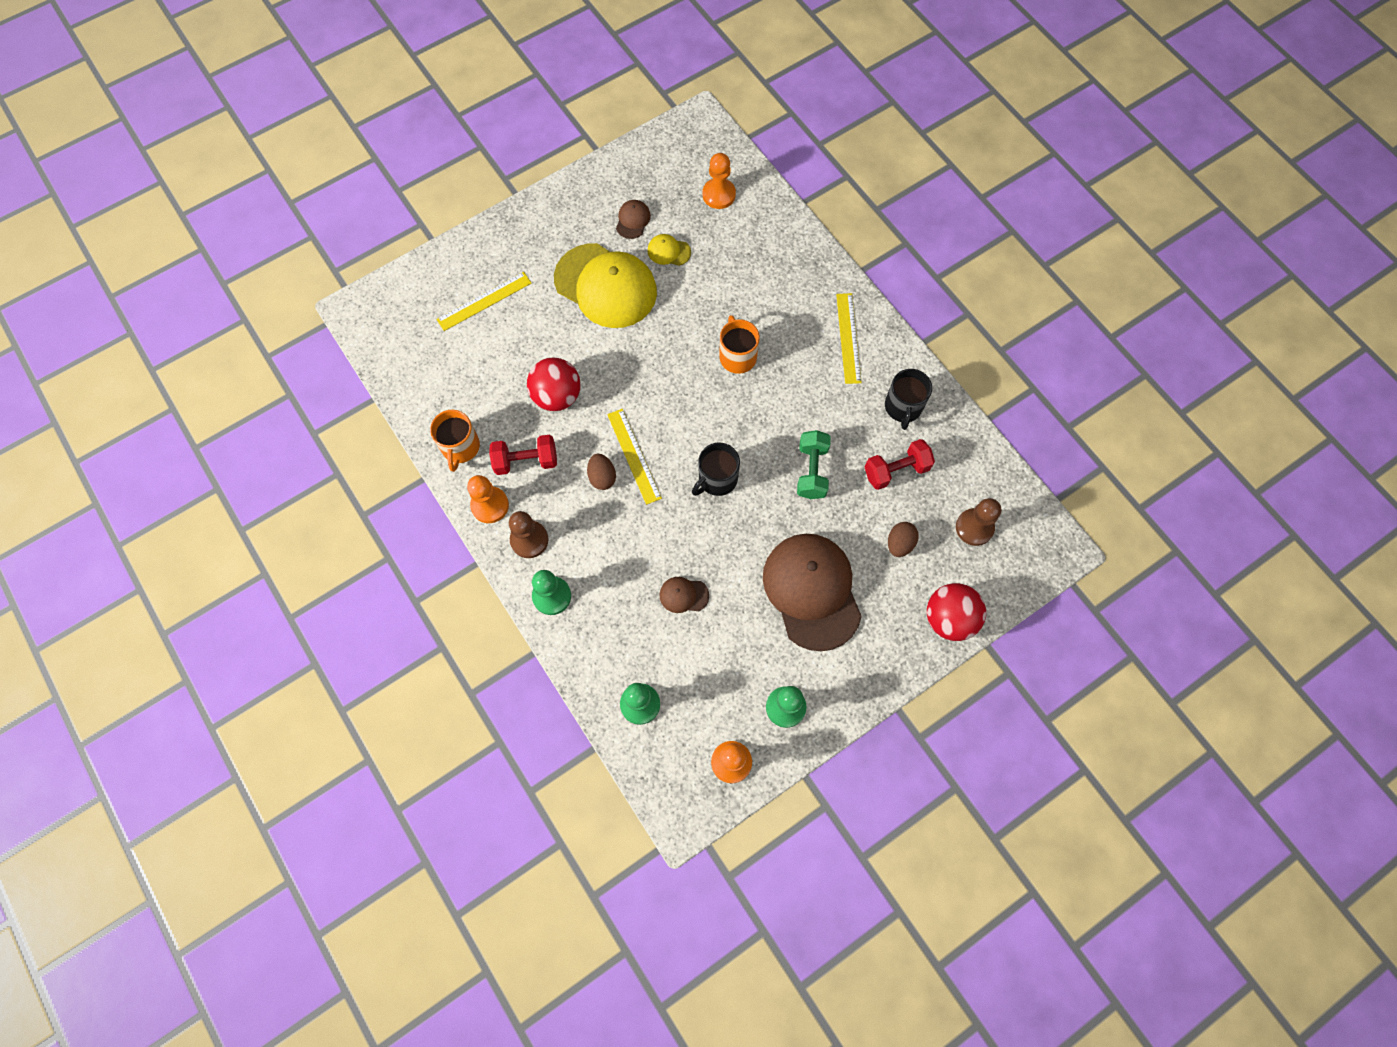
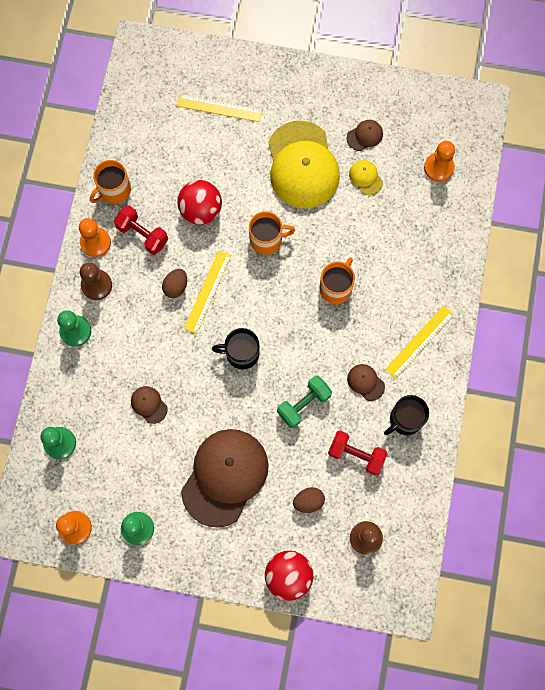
camera: 45 degrees right, 5 degrees up
none -> orange mug [249,211,295,254]
none -> brown cap [347,364,385,401]

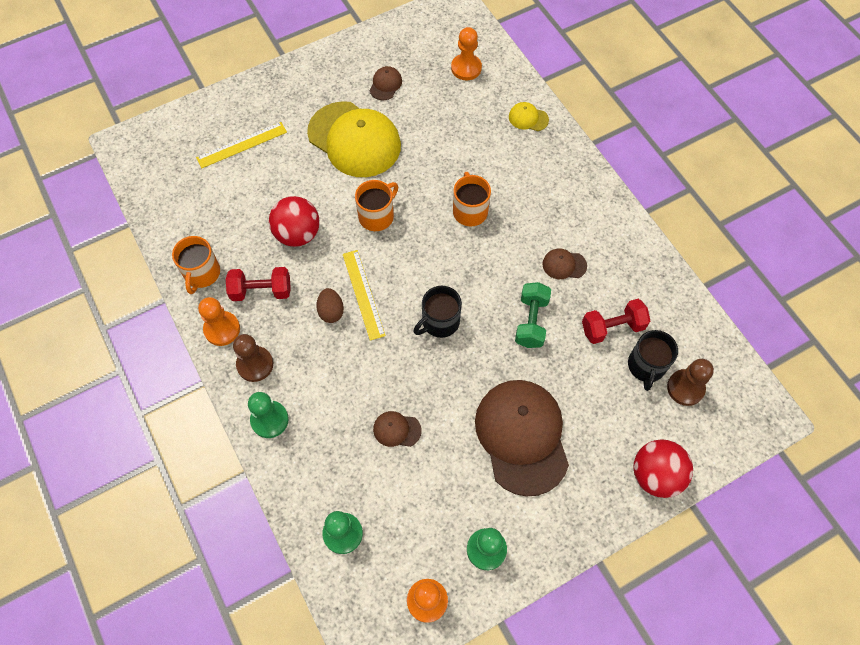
camera: 40 degrees left, 10 degrees down
brown egg [293,487,325,513] -> none
yellow cap [349,160,383,195] -> yellow cap moved to [509,102,549,131]
black mug [384,395,429,435] -> black mug moved to [628,330,678,391]
yellow ruler [385,306,454,379] -> none

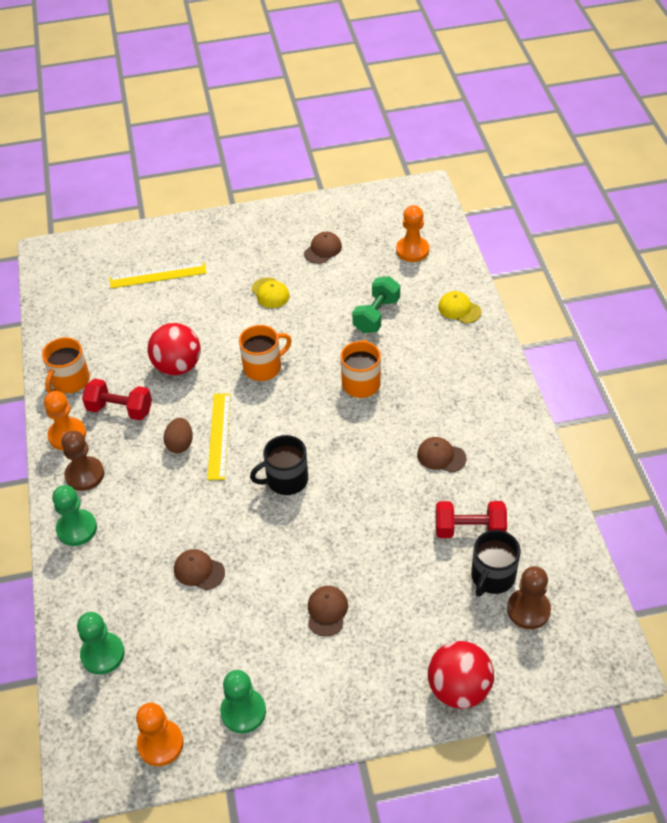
camera: 20 degrees right, 15 degrees down
yellow cap [307,101,401,177] -> yellow cap [251,277,290,308], size x0.41
brown cap [475,380,569,497] -> brown cap [308,586,348,637], size x0.41
green dumbbell [515,282,551,348] -> green dumbbell moved to [352,276,400,333]

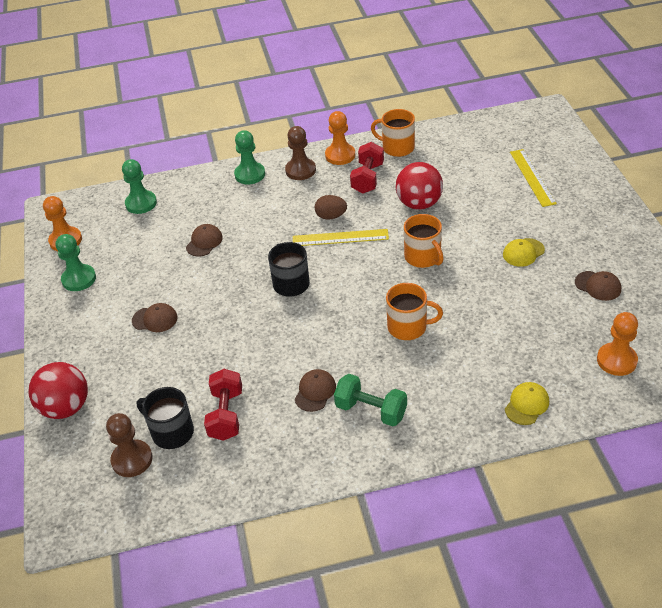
camera: 90 degrees right, 5 degrees down
green dumbbell [352,276,400,333] -> green dumbbell moved to [334,374,407,426]

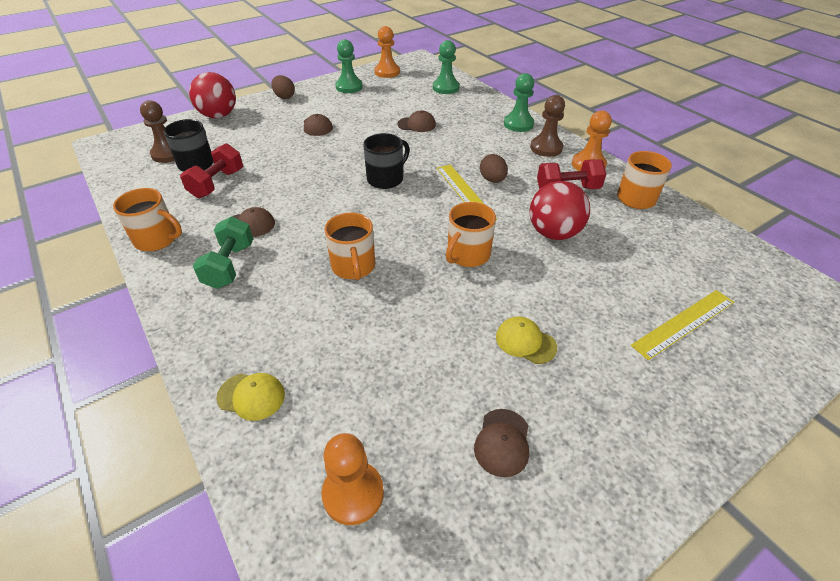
camera: 65 degrees right, 0 degrees up
red dumbbell [204,369,242,441] -> red dumbbell turned 45 degrees counterclockwise [180,143,243,198]
none -> orange mug [113,188,182,251]
none -> brown egg [271,75,295,99]

